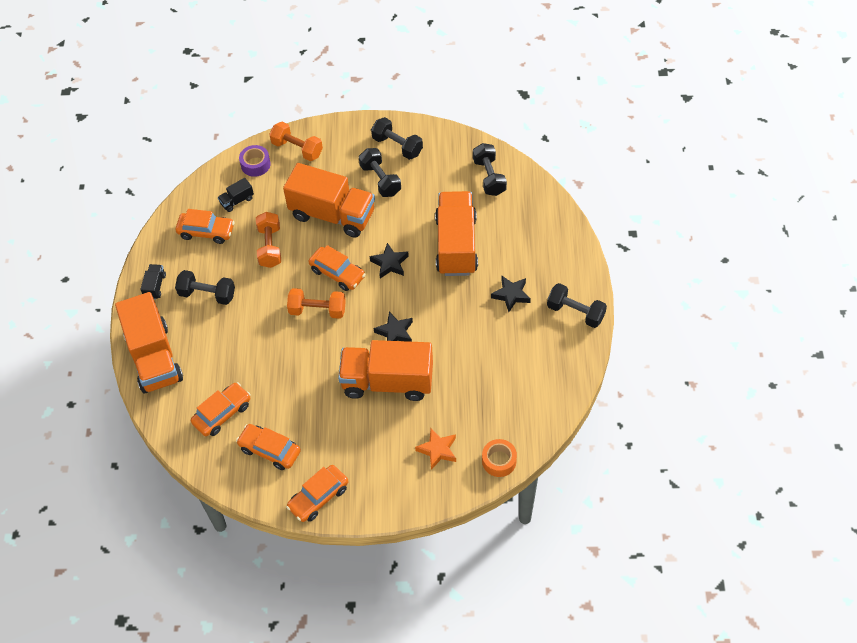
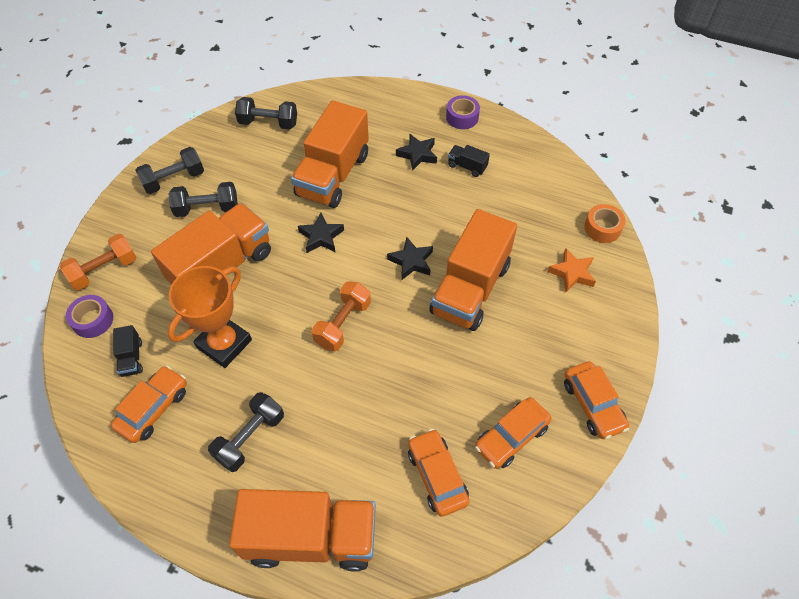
camera: 70 degrees left, 0 degrees up
black truck [140,264,166,300] -> black truck moved to [448,145,490,177]
orange dumbbell [256,212,281,268] -> orange trophy [168,266,252,368]
orange car [308,245,366,291] -> none
orange truck [435,191,478,276] -> orange truck turned 90 degrees counterclockwise [291,100,369,208]
black dumbbell [547,283,607,328] -> purple tape [446,95,480,129]

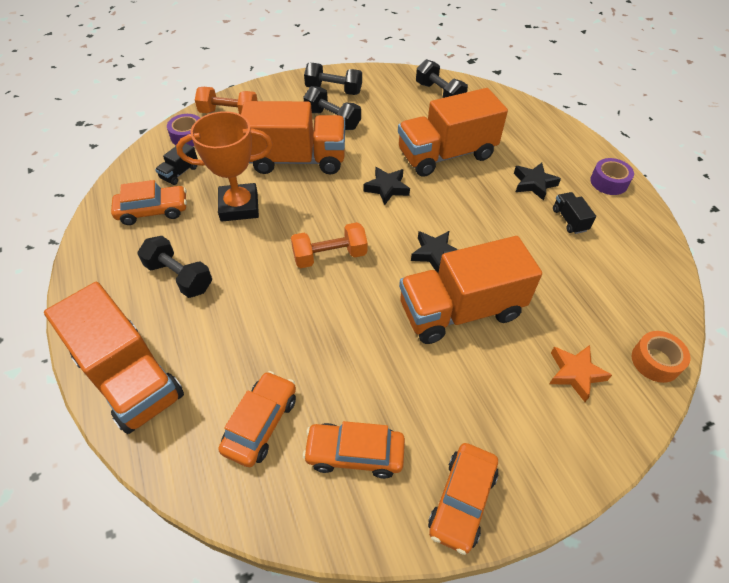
camera: 45 degrees right, 5 degrees down
black dumbbell [208,392,284,472] -> black dumbbell turned 45 degrees clockwise [137,236,212,298]

